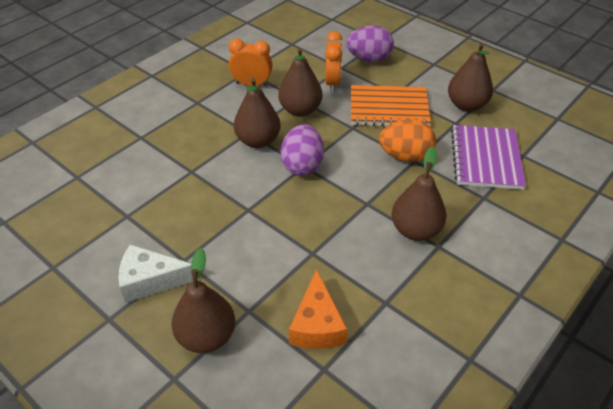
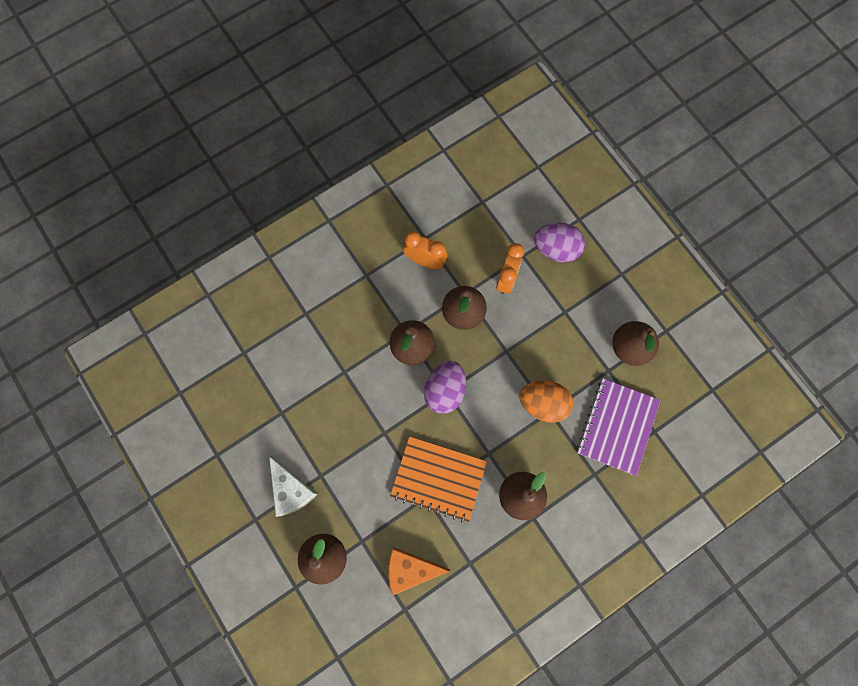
camera: 15 degrees right, 30 degrees up
white cheese [119,244,193,303] -> white cheese turned 135 degrees counterclockwise [269,456,318,517]
orange cheese [289,269,347,349] -> orange cheese turned 75 degrees clockwise [388,547,450,596]
orange notebook [351,85,431,126] -> orange notebook moved to [390,436,487,522]

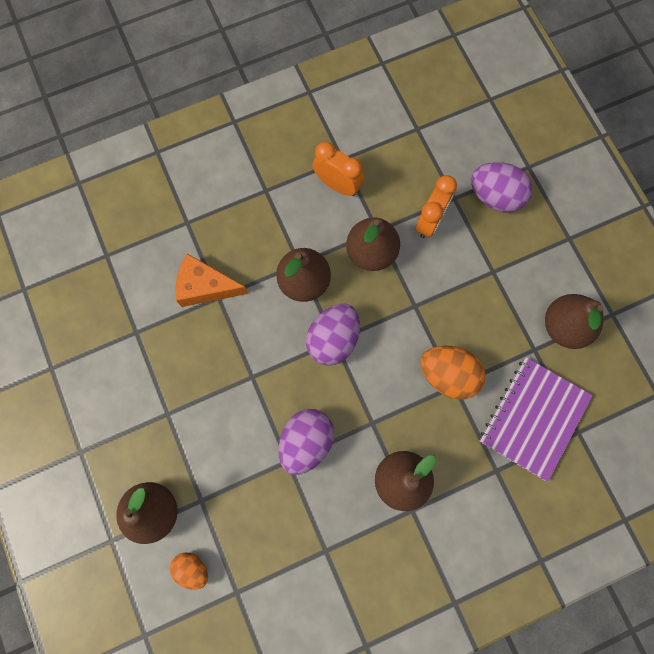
camera: 10 degrees right, 0 degrees up
white cheese [269,456,318,517] -> none
orange cheese [388,547,450,596] -> orange cheese moved to [175,253,248,307]
orange notebook [390,436,487,522] -> purple egg [279,409,334,475]
none -> orange egg [170,552,208,590]

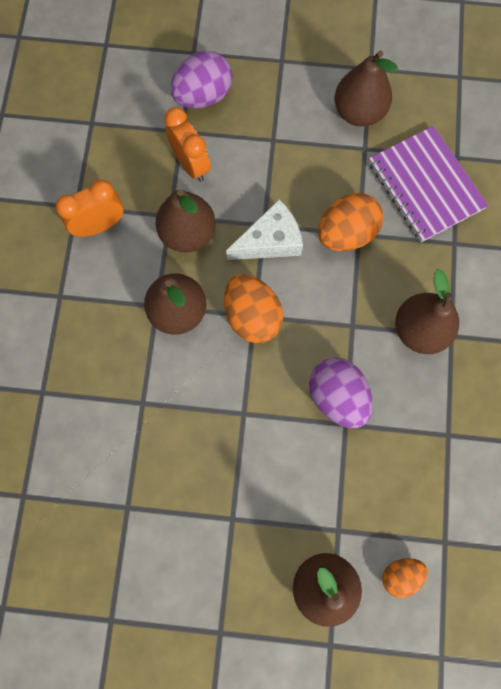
camera: 60 degrees left, 0 degrees up
orange cheese [175,253,248,307] -> none
purple egg [306,304,360,366] -> orange egg [224,274,283,343]
none -> white cheese [226,200,303,260]

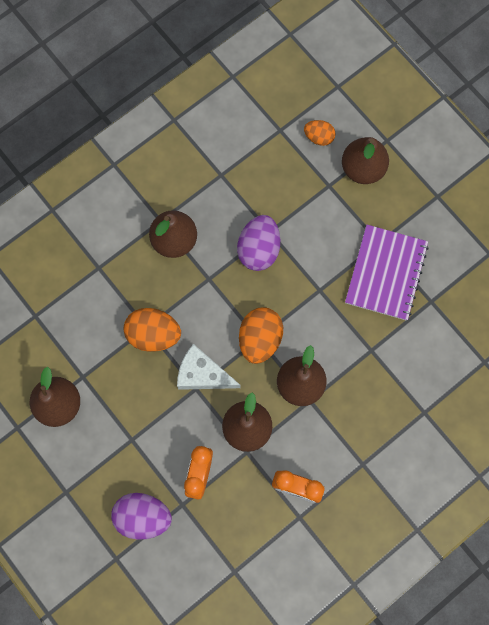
camera: 135 degrees left, 0 degrees up
purple notebook [369,126,488,242] -> purple notebook moved to [345,225,429,321]

